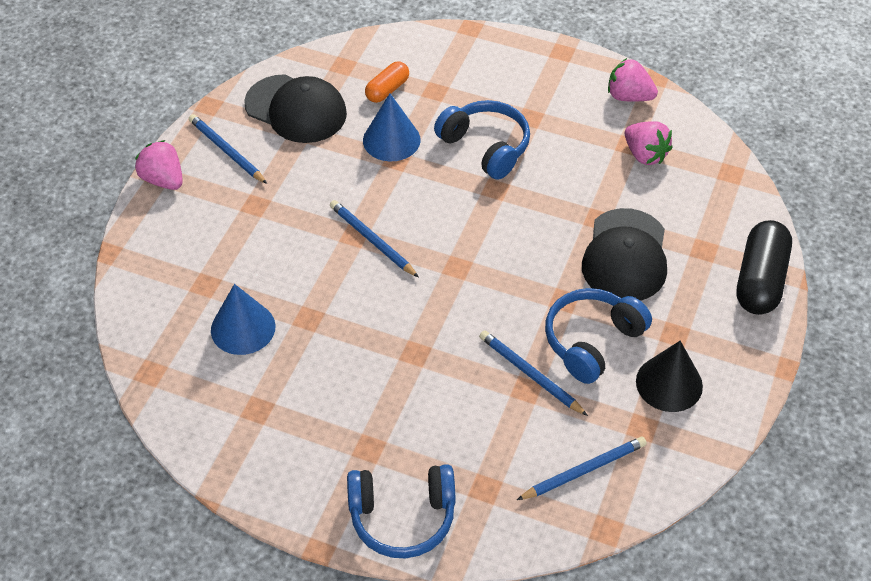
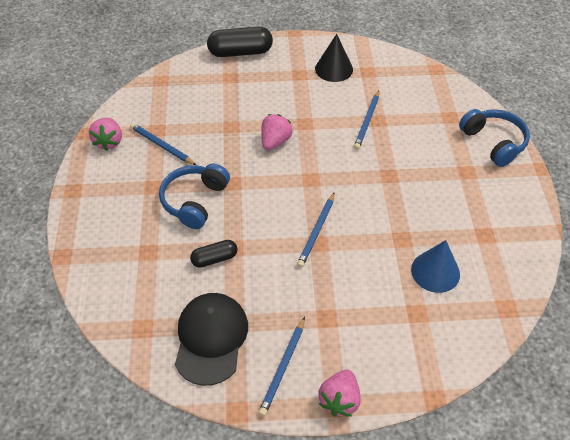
camera: 115 degrees left, 0 degrees up
blue cone [363,93,421,161] -> black capsule [190,240,238,268]
orange capsule [365,61,409,103] -> none
blue pencil [517,436,647,500] -> blue pencil moved to [130,123,196,165]
blue headphones [545,288,652,384] -> none
black cap [582,208,667,301] -> none
pink strawberry [625,121,673,165] -> pink strawberry moved to [261,114,293,150]

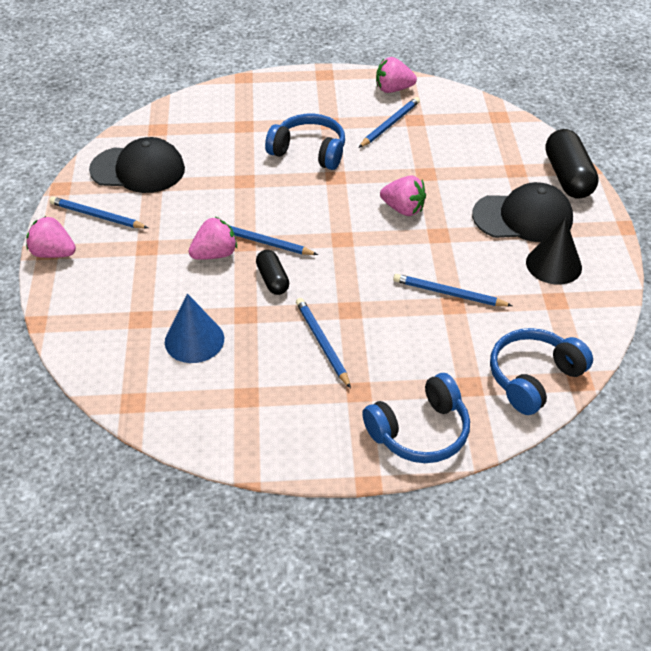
camera: 90 degrees right, 5 degrees down
black capsule [190,240,238,268] -> black capsule moved to [256,250,289,295]
none -> pink strawberry [189,217,237,260]
none -> blue pencil [296,298,351,388]
none -> black cap [472,182,573,242]
none -> blue headphones [490,328,593,415]

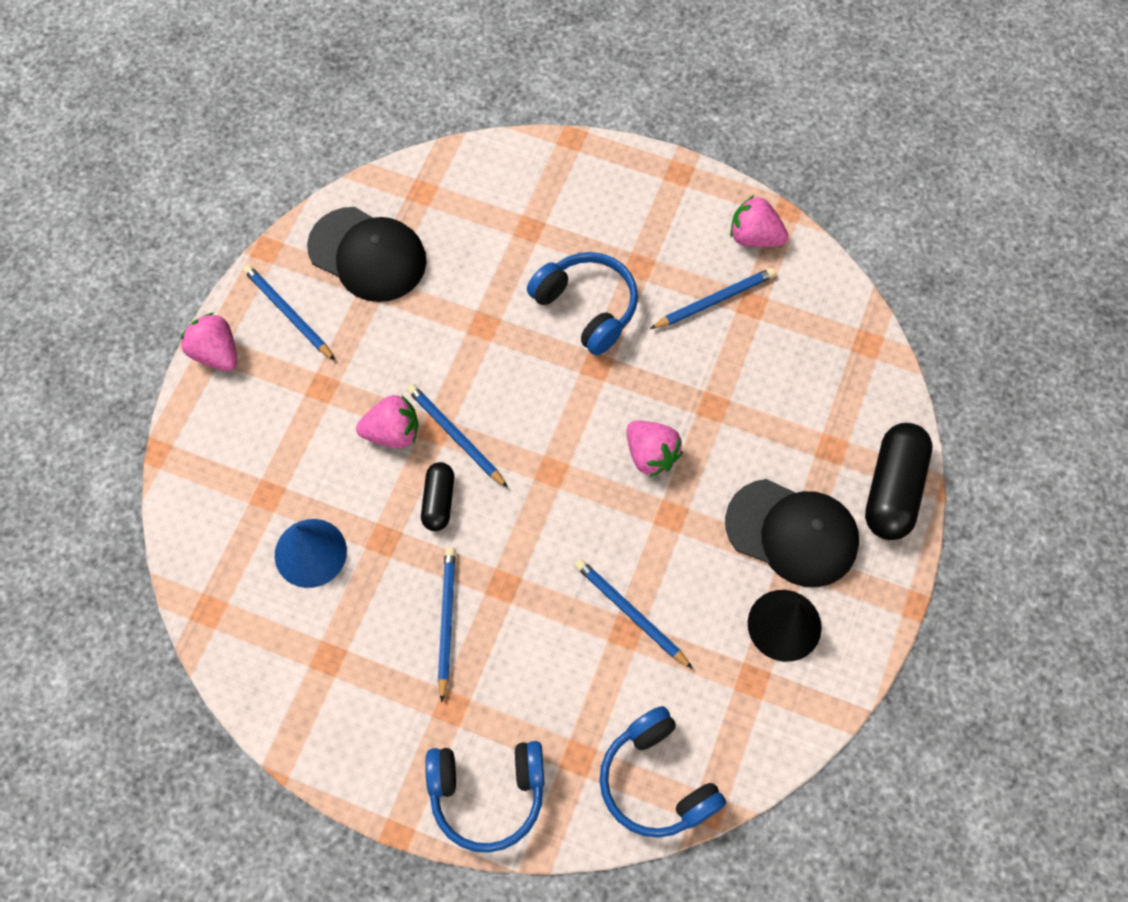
camera: 25 degrees right, 20 degrees up
blue headphones [490,328,593,415] -> blue headphones turned 105 degrees counterclockwise [600,706,726,838]

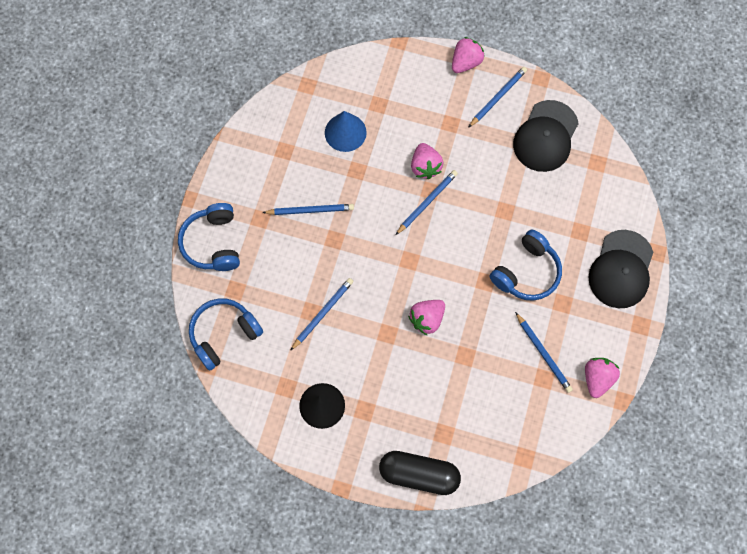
camera: 85 degrees right, 5 degrees up
black capsule [421,462,454,531] -> none
black cap [725,479,859,587] -> black cap moved to [588,230,653,308]

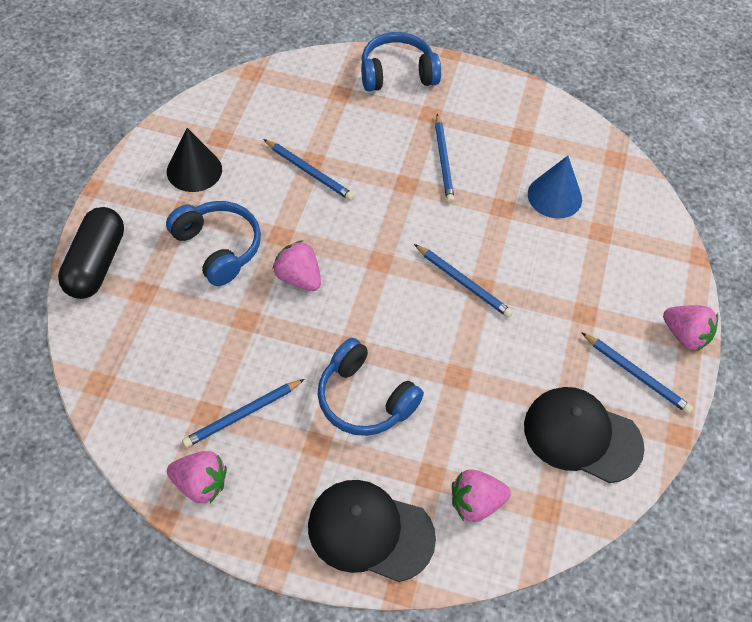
camera: 85 degrees right, 15 degrees down
blue headphones [189,298,263,371] -> blue headphones moved to [166,201,261,286]
pink strawberry [411,143,444,179] -> pink strawberry moved to [452,469,511,522]

